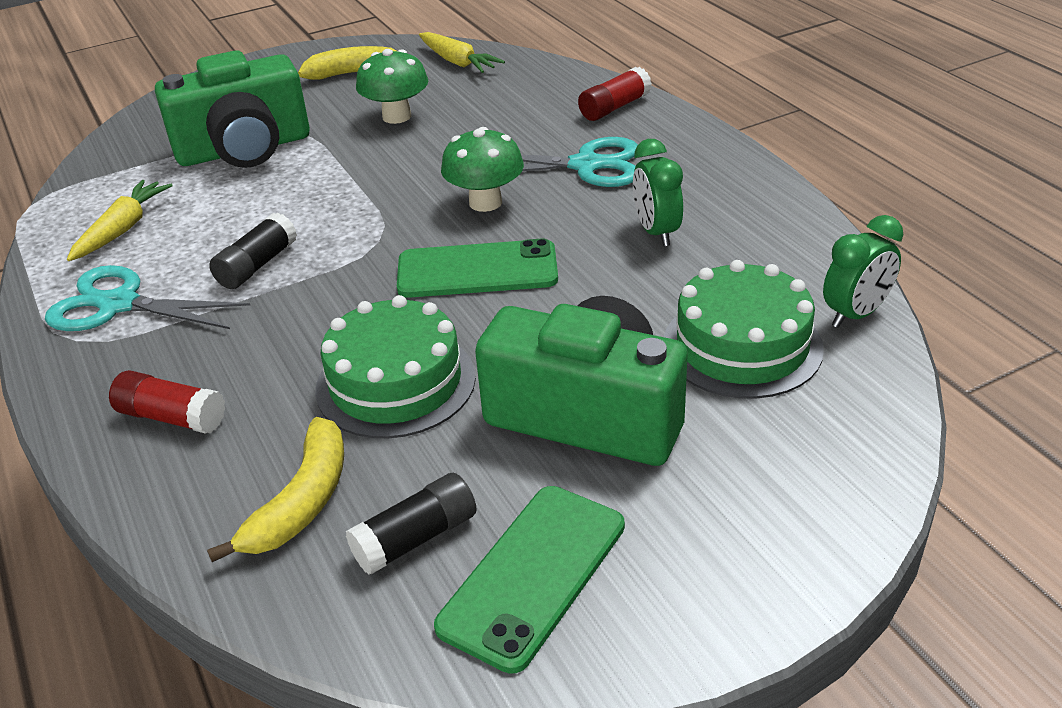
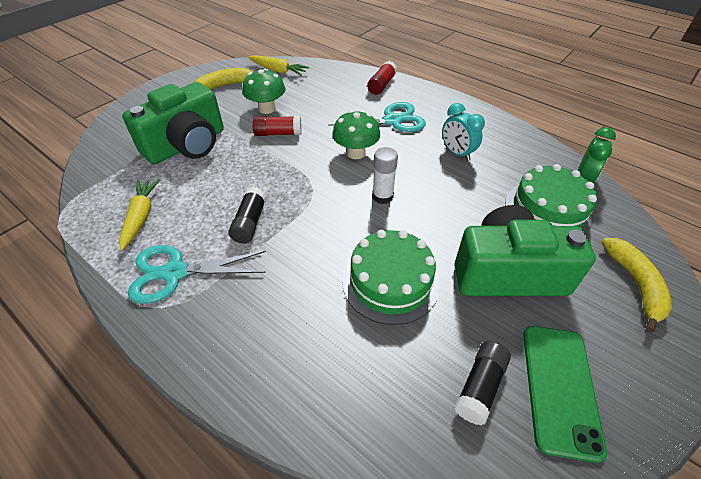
camera: 25 degrees left, 10 degrees up
red glue stick [109,370,225,434] -> red glue stick moved to [252,116,302,136]
yellow banana [207,417,344,562] -> yellow banana moved to [601,238,672,333]
green phone [397,239,558,298] -> white glue stick [372,147,398,204]
green clock [633,139,683,246] -> turquoise clock [442,103,485,161]

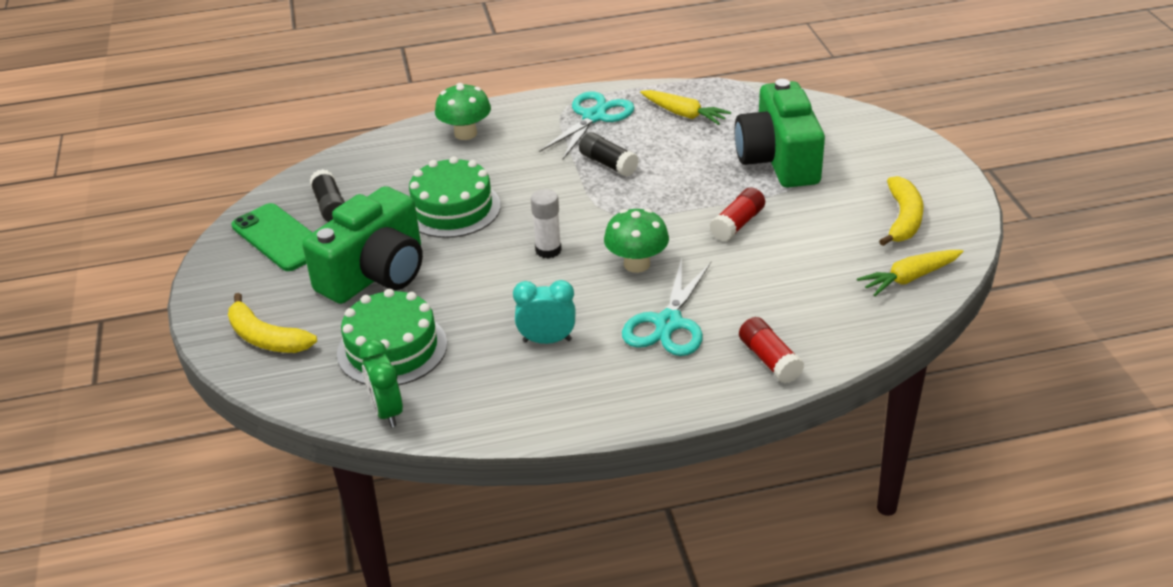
camera: 130 degrees right, 10 degrees down
green mushroom [243,69,285,114] -> green mushroom moved to [435,83,491,140]

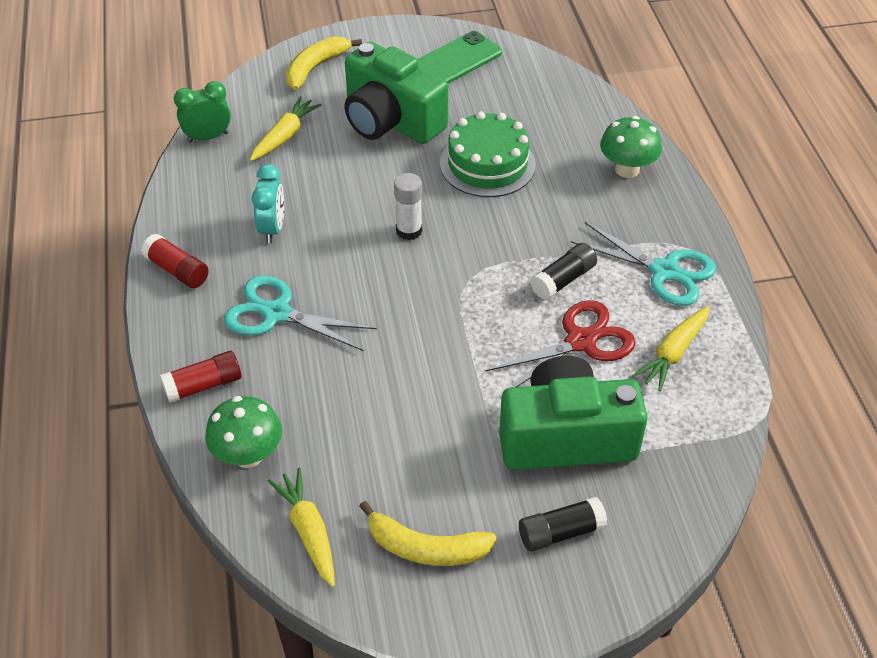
camera: 90 degrees right, 10 degrees up
black glue stick [310,169,345,222] -> black glue stick moved to [519,497,608,551]
green cake [337,289,447,385] -> yellow carrot [250,96,322,161]
green mushroom [604,209,669,273] -> green mushroom moved to [205,396,282,468]
red glue stick [710,187,765,241] -> red glue stick moved to [141,234,209,288]
none -> red scissors [485,300,636,387]

